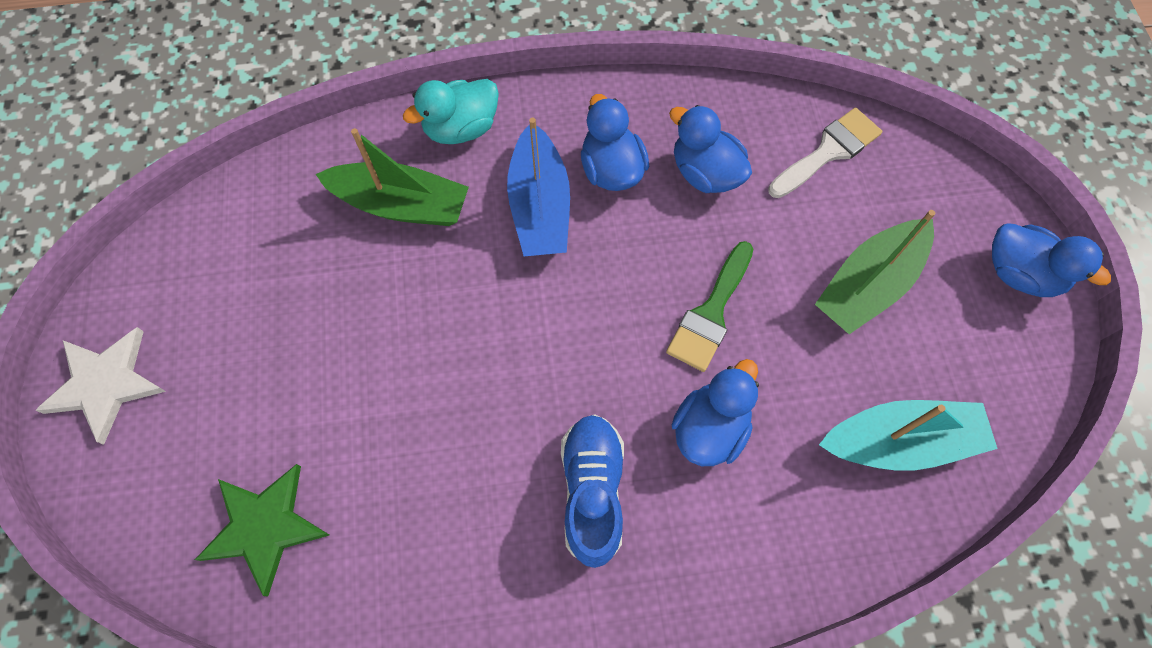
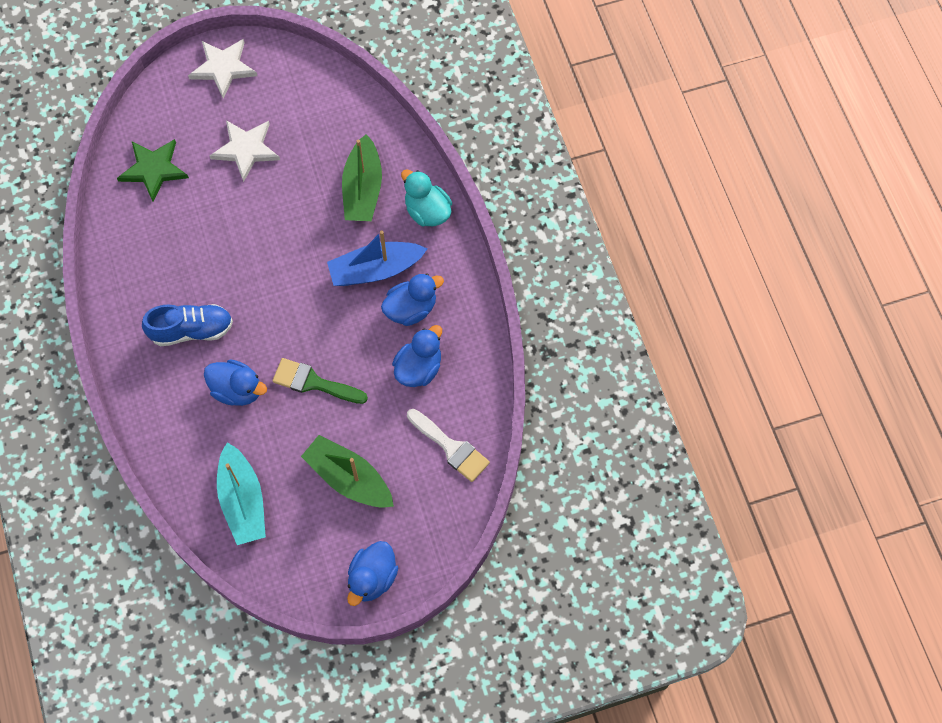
camera: 80 degrees right, 0 degrees up
none -> white star [210,120,280,182]

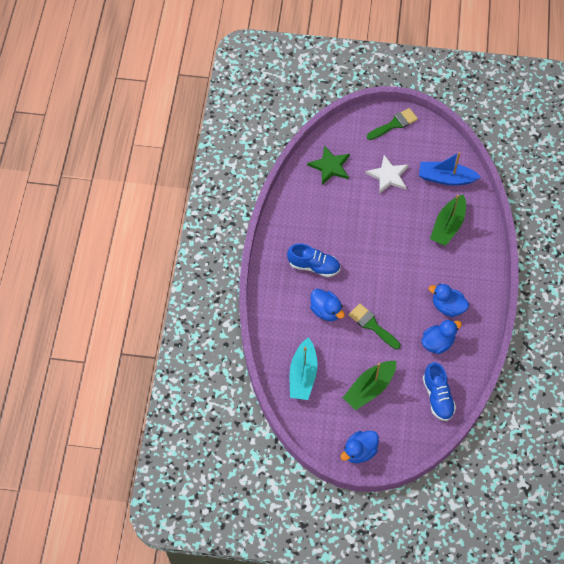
camera: 25 degrees right, 5 degrees down
white star [188,39,257,99] -> green brush [367,108,418,140]
green boat [301,435,394,508] -> green boat turned 105 degrees counterclockwise [343,361,396,410]
blue boat [327,230,428,286] -> blue boat moved to [419,152,481,185]
blue duck [381,273,444,326] -> blue duck turned 150 degrees counterclockwise [429,284,469,317]
turquoise duck [401,169,452,226] -> none
white brush [407,409,490,482] -> blue shoe [423,362,456,421]

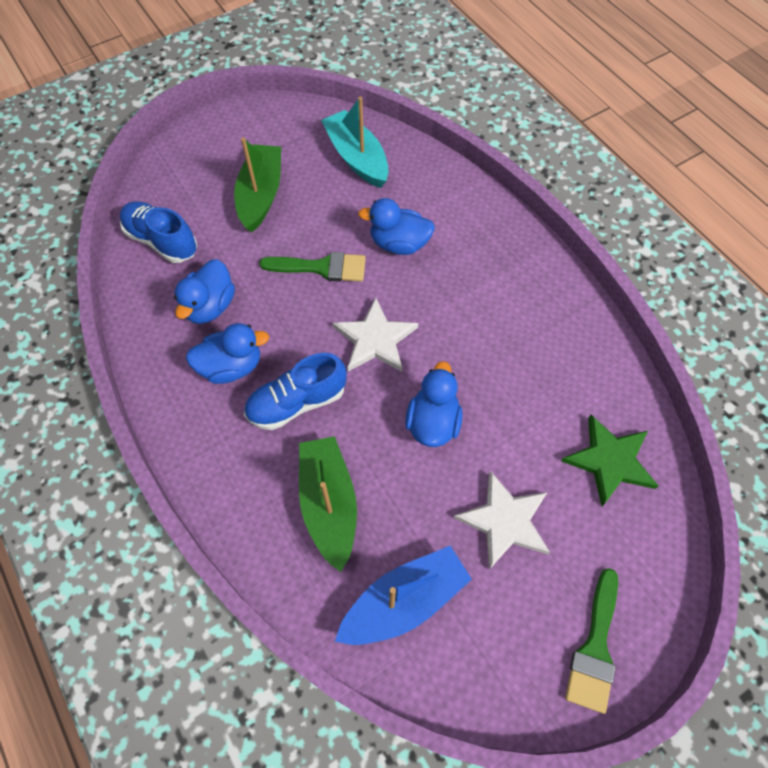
camera: 140 degrees right, 0 degrees up
blue shoe [287,243,340,277] -> blue shoe moved to [244,353,347,430]
blue duck [341,431,379,463] -> blue duck moved to [405,361,463,447]
none -> white star [333,297,418,372]

